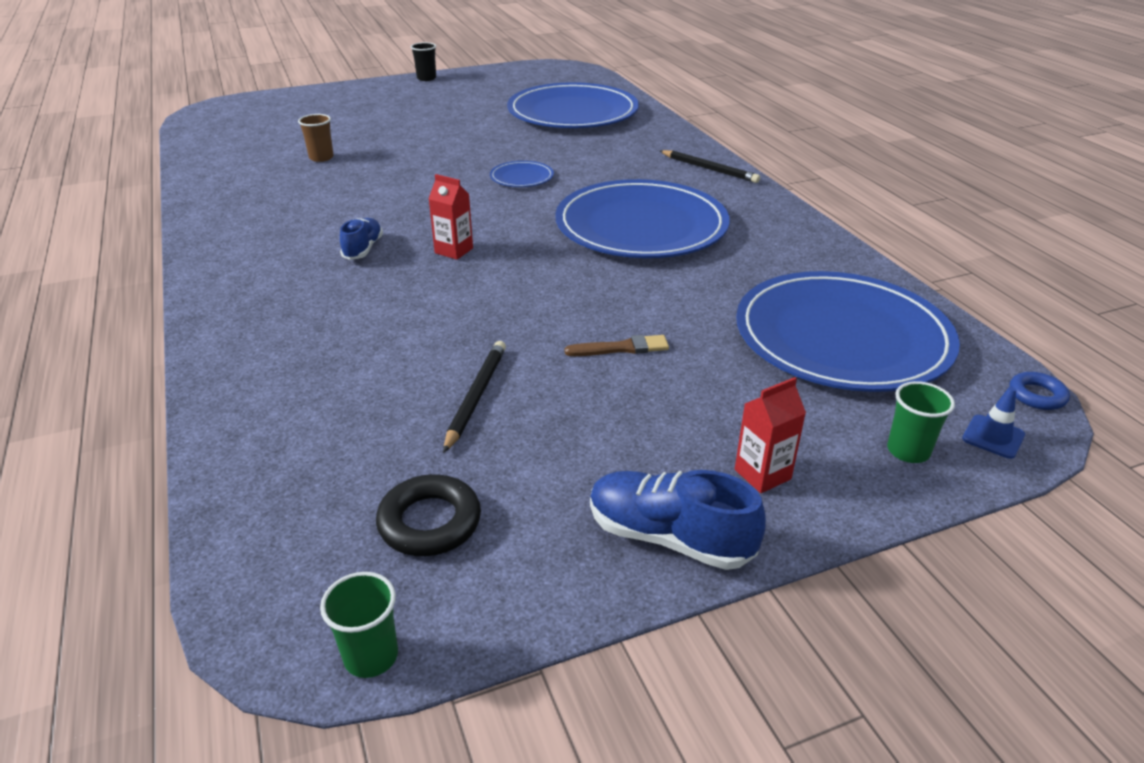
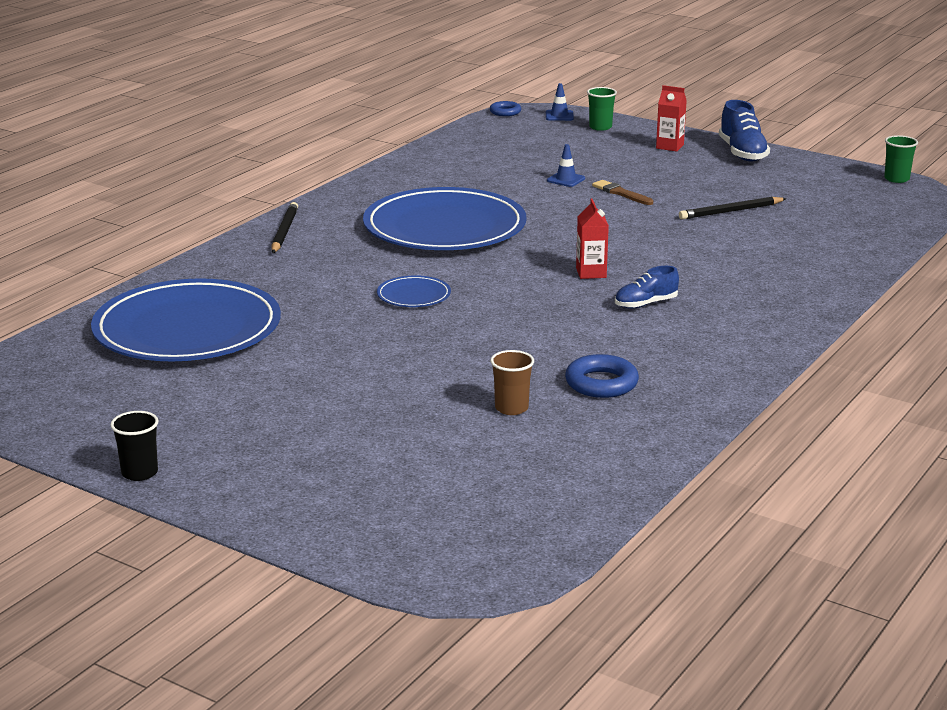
camera: 125 degrees left, 10 degrees down
black ring [376,474,481,556] -> none
blue plate [736,271,960,392] -> none
none -> blue traffic cone [547,144,585,187]
none -> blue ring [565,354,639,398]

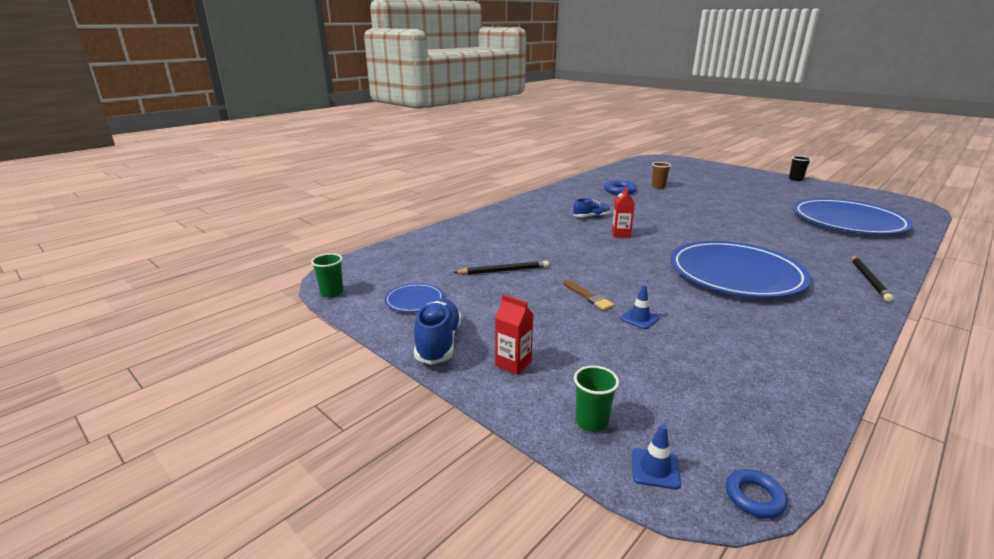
camera: 170 degrees left, 0 degrees up
blue plate [377,275,451,307] -> blue plate moved to [384,283,444,312]

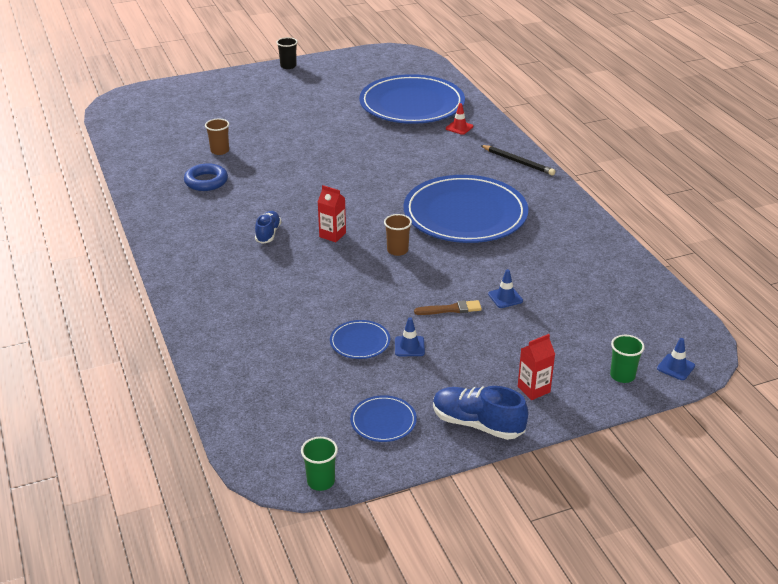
camera: 65 degrees left, 10 degrees up
black pencil [453,261,549,275] -> blue plate [330,320,390,359]
blue ring [726,469,787,518] -> none
none -> brown cup [384,214,412,256]
none -> blue traffic cone [395,317,425,356]
none -> red traffic cone [446,103,473,135]

